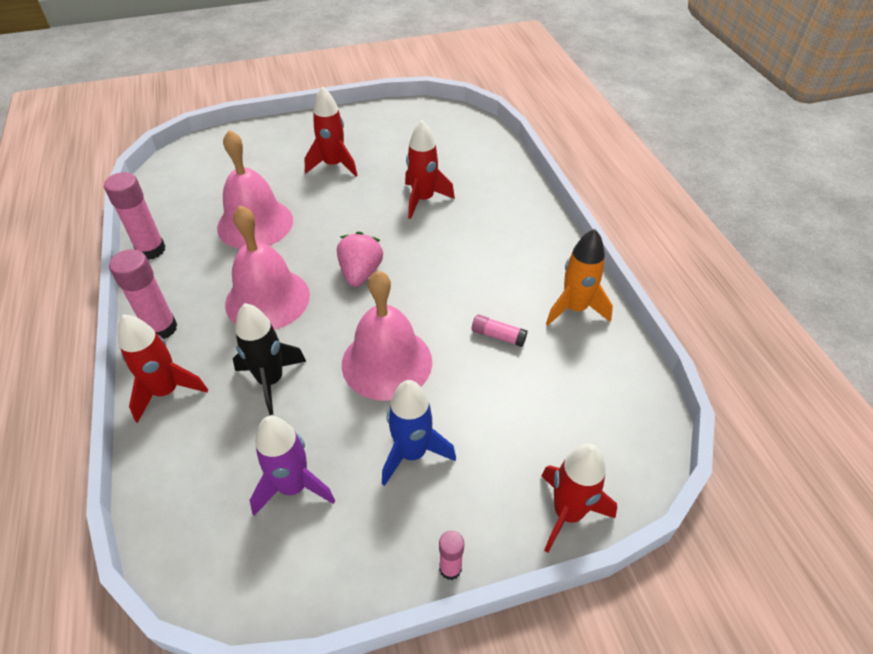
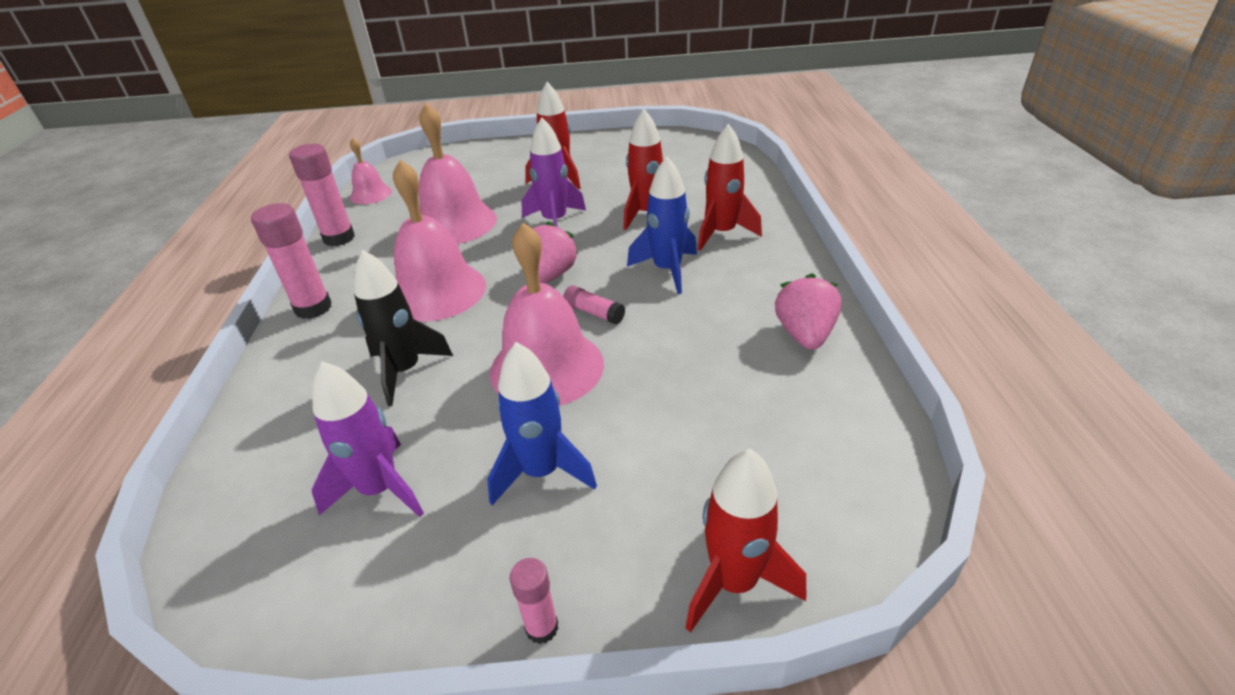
camera: 15 degrees right, 10 degrees down
red rocket [118,314,208,423] -> red rocket moved to [698,124,762,251]
pink glue stick [472,315,528,347] -> pink glue stick moved to [563,285,625,325]
orange rocket [546,229,613,325] -> pink strawberry [775,273,842,350]
none -> pink bell [350,138,392,204]
none -> purple rocket [521,117,586,227]
none -> blue rocket [627,157,697,294]

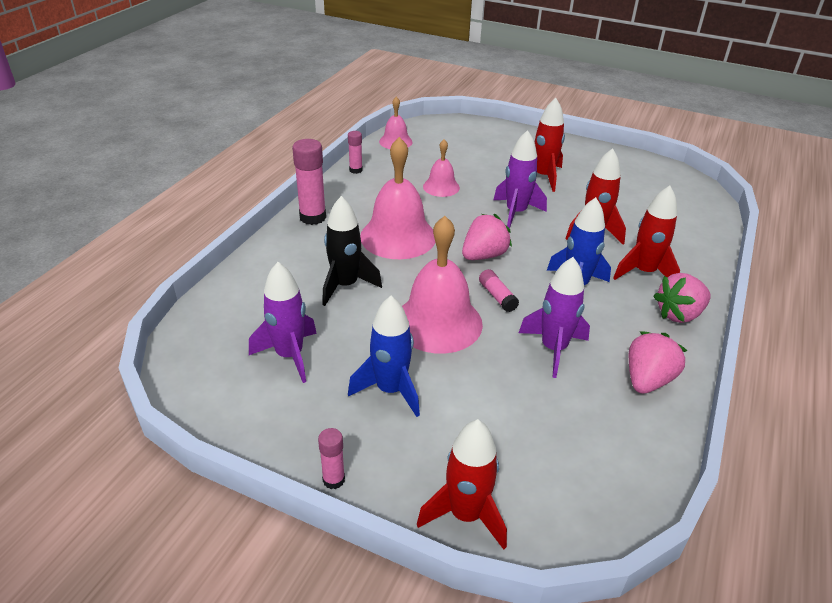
camera: 25 degrees right, 0 degrees up
pink glue stick [289,144,355,247] -> pink glue stick [348,131,363,174], size x0.55
pink bell [419,103,497,244] -> pink bell [423,139,460,197], size x0.54
none -> purple rocket [519,257,590,378]
none -> pink strawberry [653,273,711,323]

